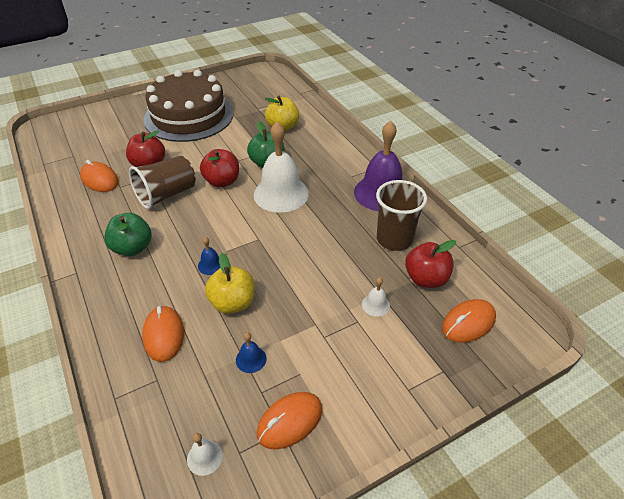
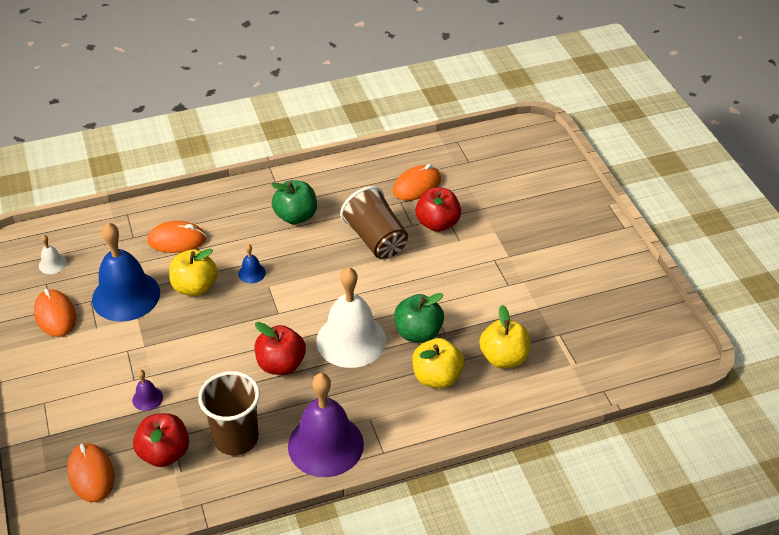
camera: 100 degrees right, 0 degrees up
brown cake [144,70,233,142] -> none
red apple [200,149,239,188] -> red apple moved to [255,322,306,375]
blue bell [236,332,267,373] -> blue bell [92,223,160,322], size x2.41
white bell [362,277,390,317] -> purple bell [132,370,163,411]
none -> yellow apple [412,338,464,388]

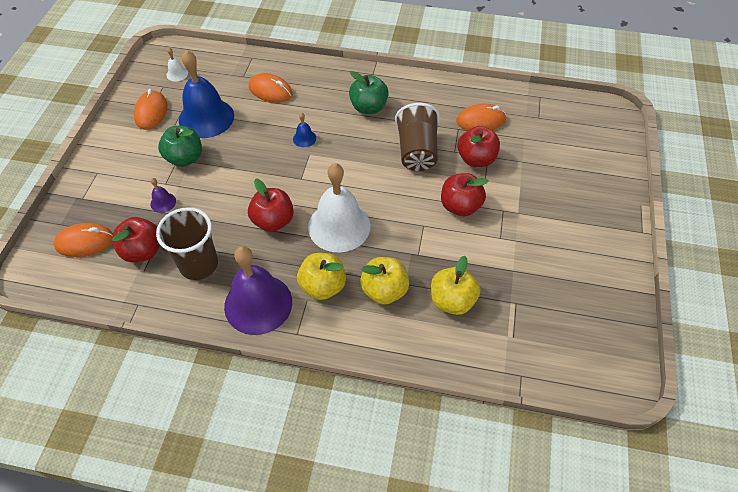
camera: 30 degrees right, 10 degrees up
orange mouse [67,443,114,502] -> orange mouse turned 75 degrees clockwise [54,223,113,257]
yellow apple [169,249,218,296] -> yellow apple moved to [297,253,346,300]
green apple [394,293,444,343] -> green apple moved to [158,126,202,167]
none -> red apple [441,173,488,217]

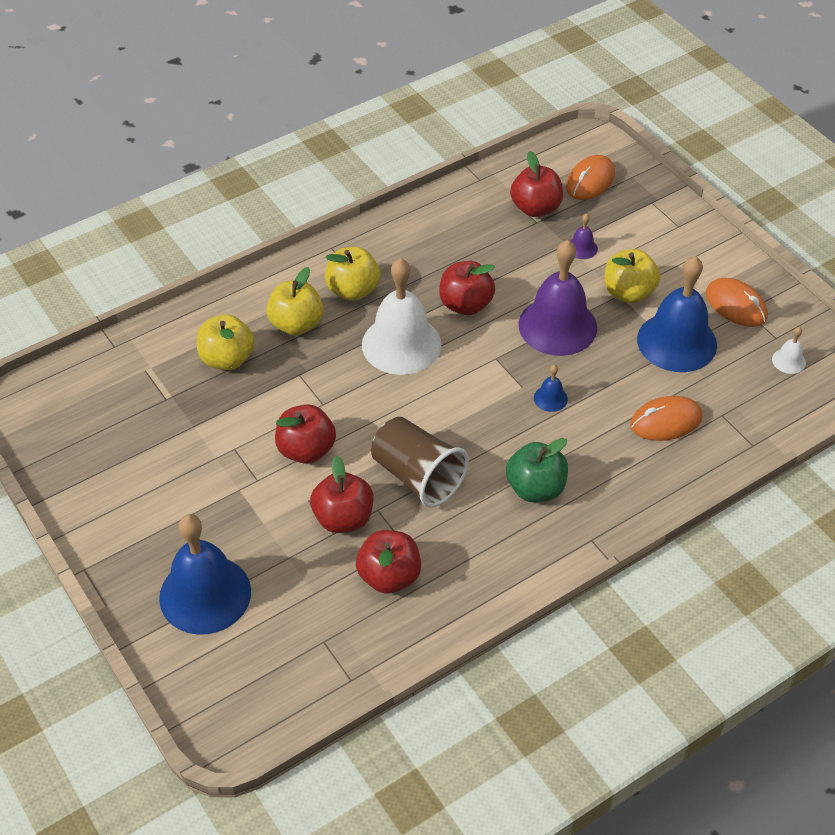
camera: 135 degrees right, 5 degrees down
brown cup [156,207,218,280] -> none
green apple [158,126,202,167] -> yellow apple [604,249,660,303]
purple bell [224,246,292,335] -> purple bell moved to [519,240,597,356]
orange mouse [457,104,506,131] -> red apple [356,530,421,594]
none -> blue bell [159,514,251,635]

